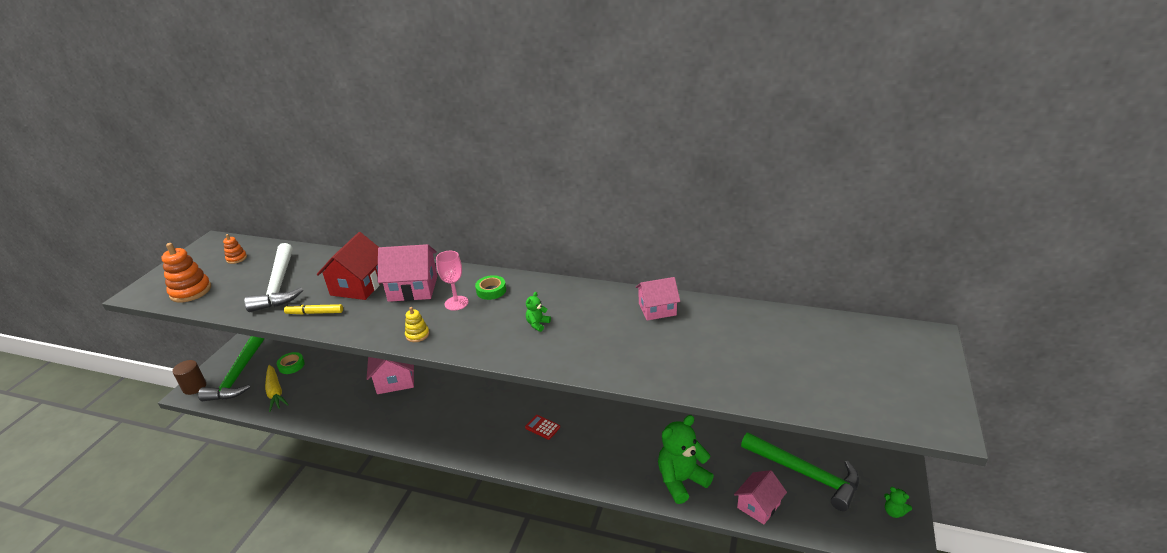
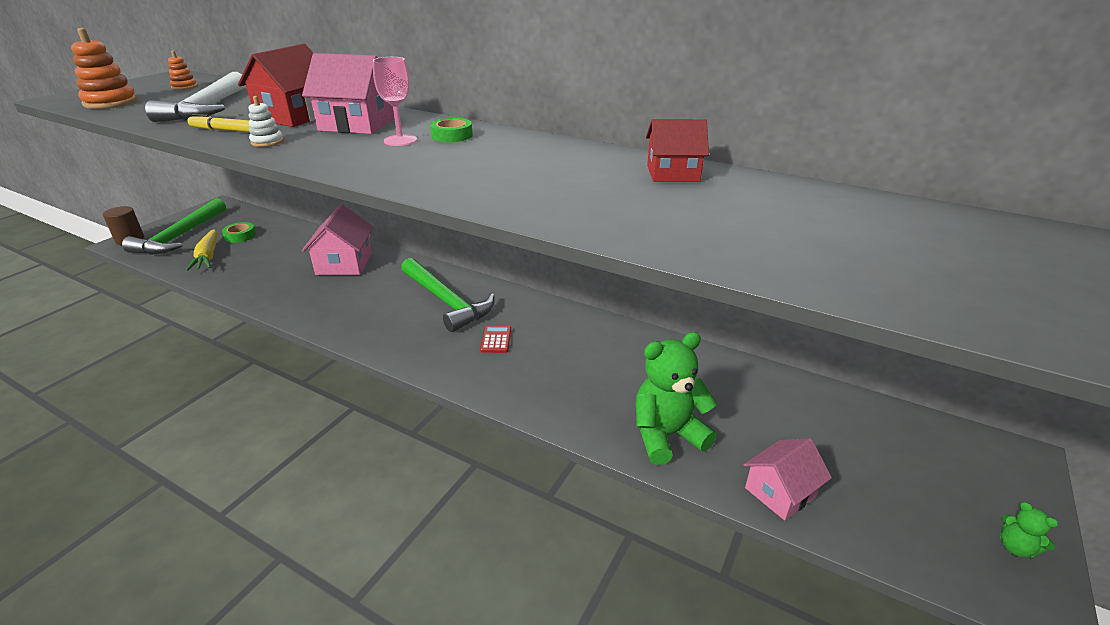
camera: 10 degrees right, 0 degrees up
yellow stacking toy [405,307,429,342] -> none
red calculator [525,415,560,440] -> red calculator turned 45 degrees clockwise [480,326,511,353]
green teddy bear [526,292,551,332] -> none
pink house [636,277,680,321] -> red house [646,119,709,182]
green hammer [741,432,859,511] -> green hammer moved to [401,258,495,332]
none -> white stacking toy [248,96,284,147]

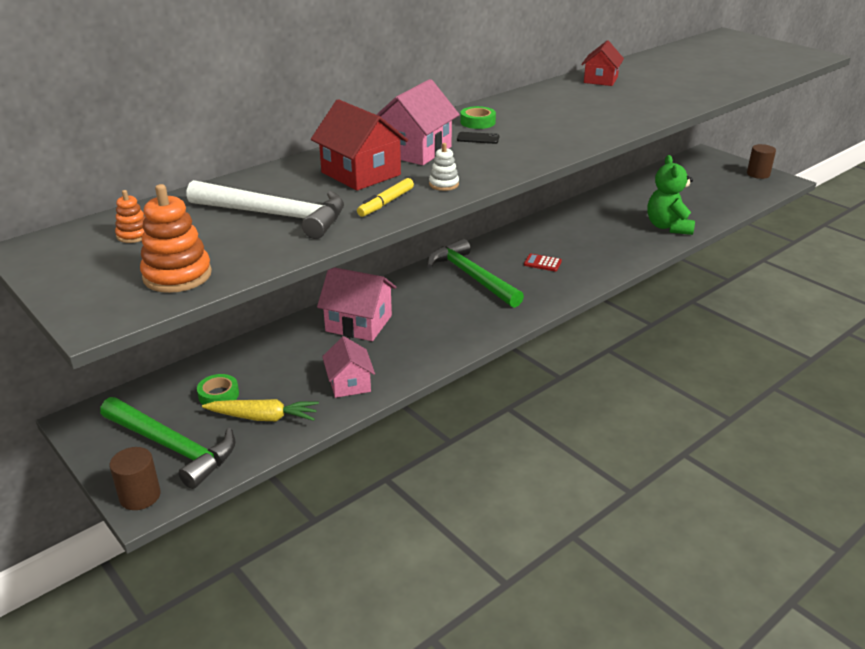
camera: 70 degrees left, 0 degrees up
pink goblet [373,57,417,146] -> black phone [457,132,499,144]
green hammer [401,258,495,332] -> green hammer turned 105 degrees counterclockwise [427,239,524,308]
pink house [743,438,832,520] -> pink house moved to [322,336,375,398]
green teddy bear [1000,502,1058,558] -> brown cylinder [747,144,776,179]

